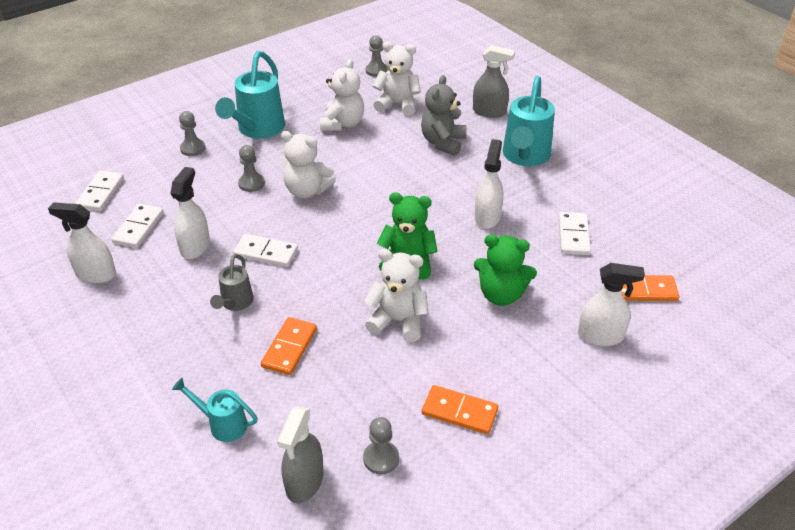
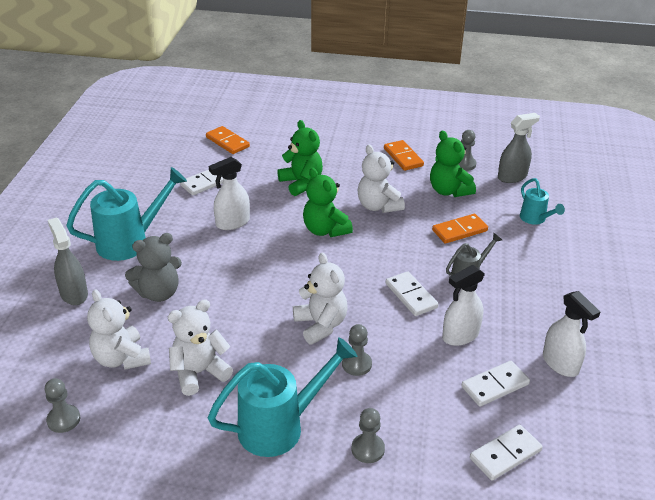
camera: 135 degrees left, 5 degrees down
white spray bottle [578,263,645,346] -> none
none -> green teddy bear [430,131,476,197]

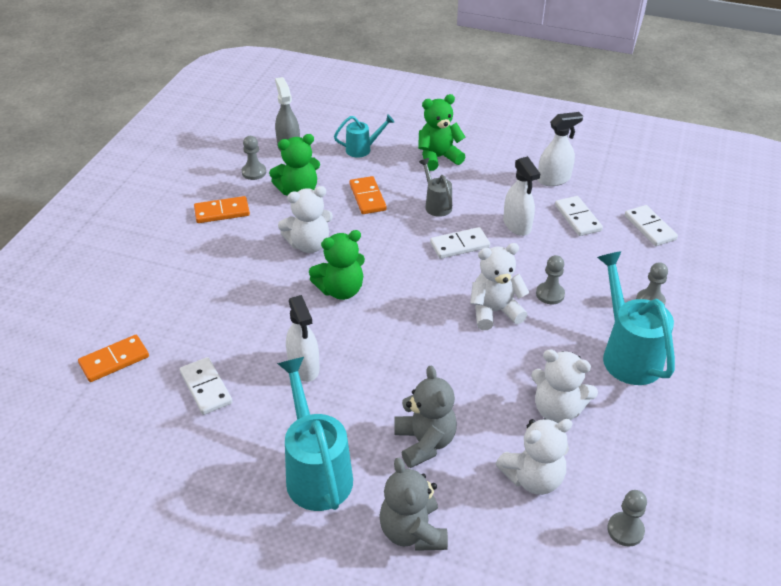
camera: 80 degrees left, 5 degrees up
grey spray bottle [48,217,88,305] -> grey teddy bear [379,458,448,551]
white teddy bear [168,299,233,396] -> white teddy bear turned 45 degrees counterclockwise [531,349,598,423]
green teddy bear [277,120,323,196] -> green teddy bear moved to [418,94,465,171]

